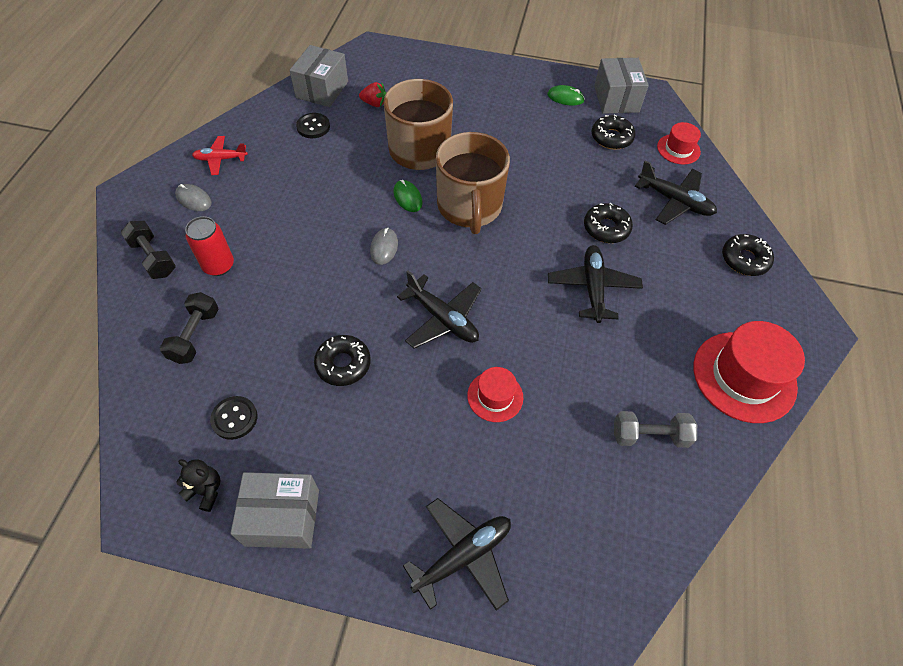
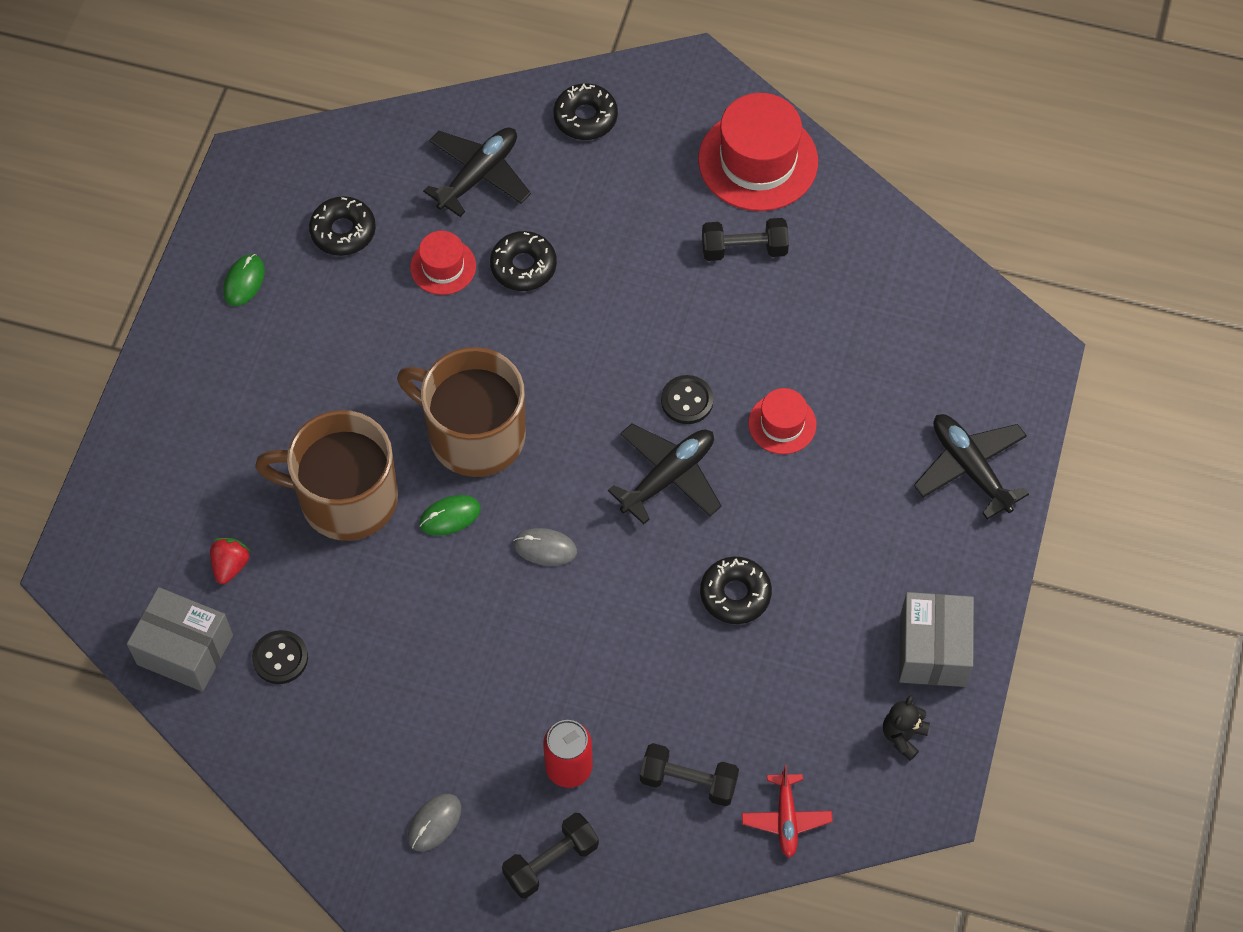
camera: 85 degrees left, 5 degrees up
red plane [192,136,248,175] -> red plane moved to [742,765,833,858]
black button [210,396,257,440] -> black button moved to [661,375,713,424]
brown mug [436,132,510,234] -> brown mug turned 150 degrees counterclockwise [397,347,526,477]
black plane [548,245,643,323] -> none
grey box [594,58,649,114] -> none
grey dumbbell [614,411,697,448] -> none
red hat [657,122,701,164] -> red hat moved to [410,231,476,295]
none -> black dumbbell [702,218,789,261]

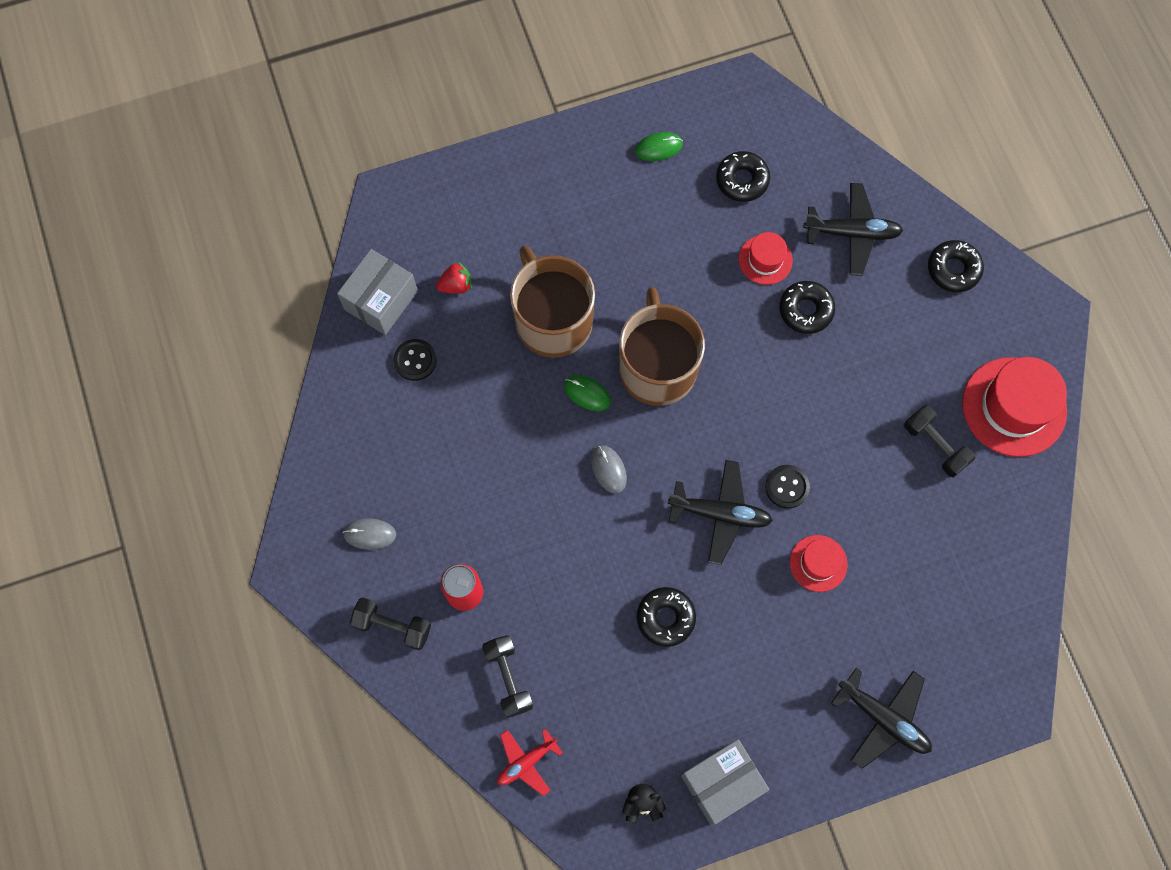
camera: 55 degrees right, 10 degrees up
grey box [127,587,233,692] -> grey box turned 45 degrees clockwise [337,249,418,335]
black plane [914,414,1029,520] -> black plane turned 105 degrees clockwise [831,668,932,769]

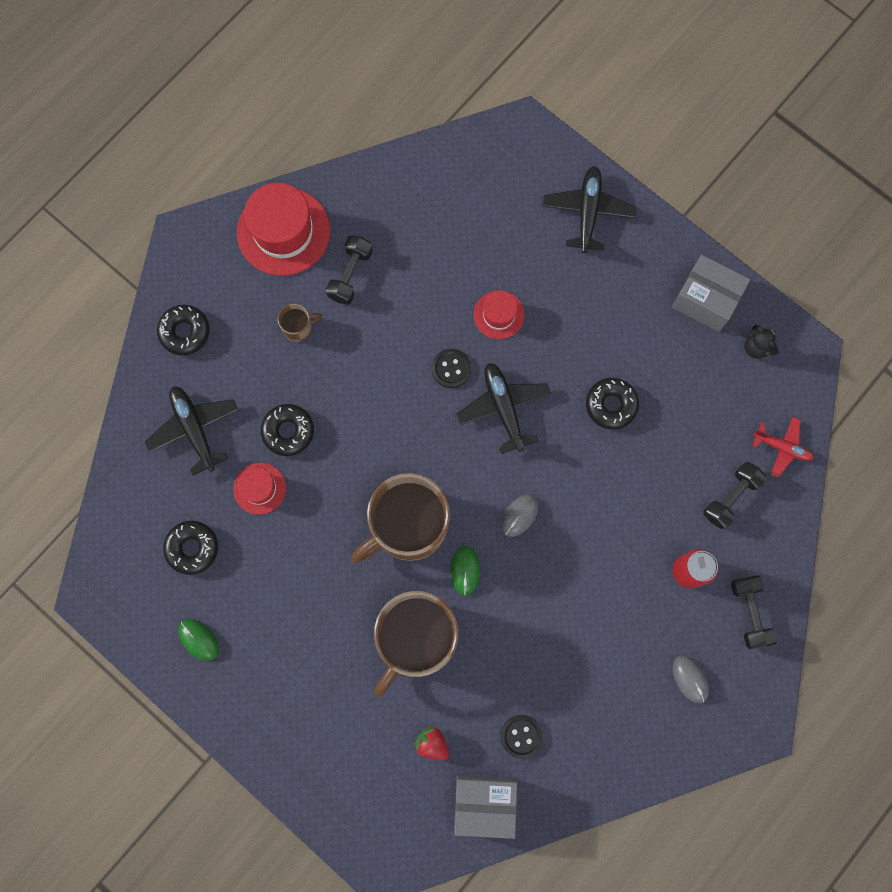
camera: 120 degrees left, 5 degrees up
none -> brown mug [278,304,322,342]

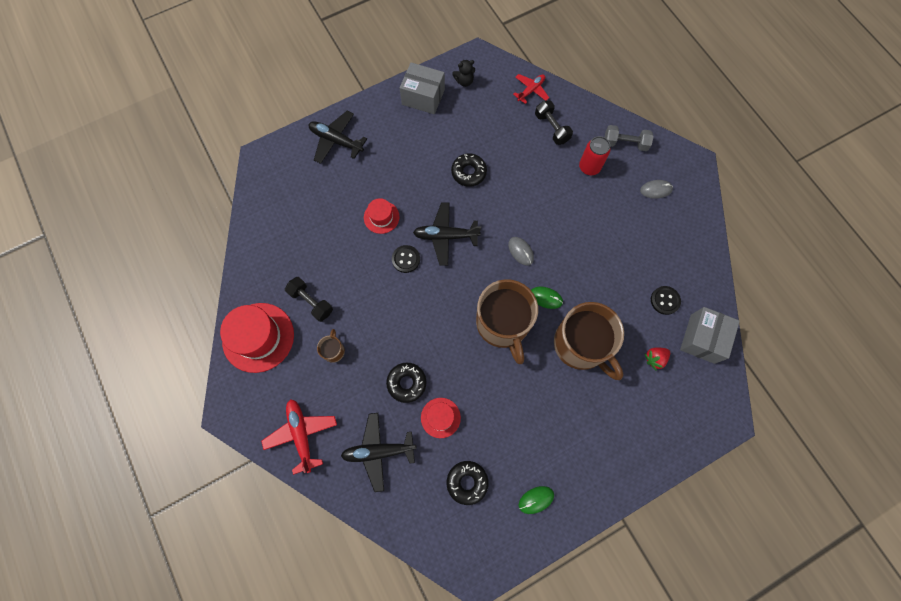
camera: 70 degrees left, 5 degrees down
black donut [157,305,209,355] -> red plane [261,399,337,475]
grey box [672,255,750,332] -> grey box turned 60 degrees clockwise [400,62,445,114]
black dumbbell [731,575,777,649] -> grey dumbbell [605,125,654,151]

